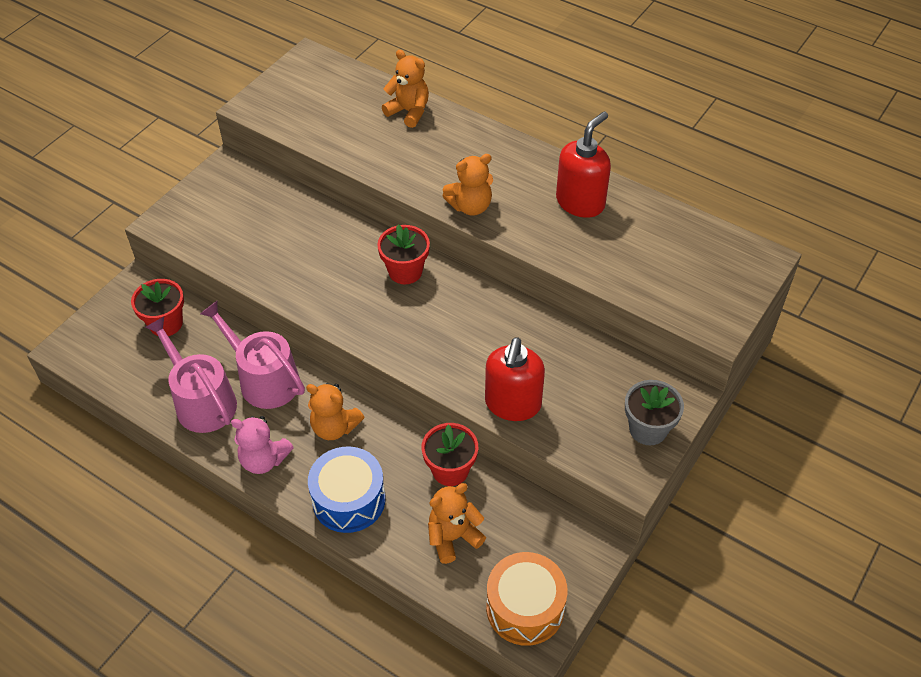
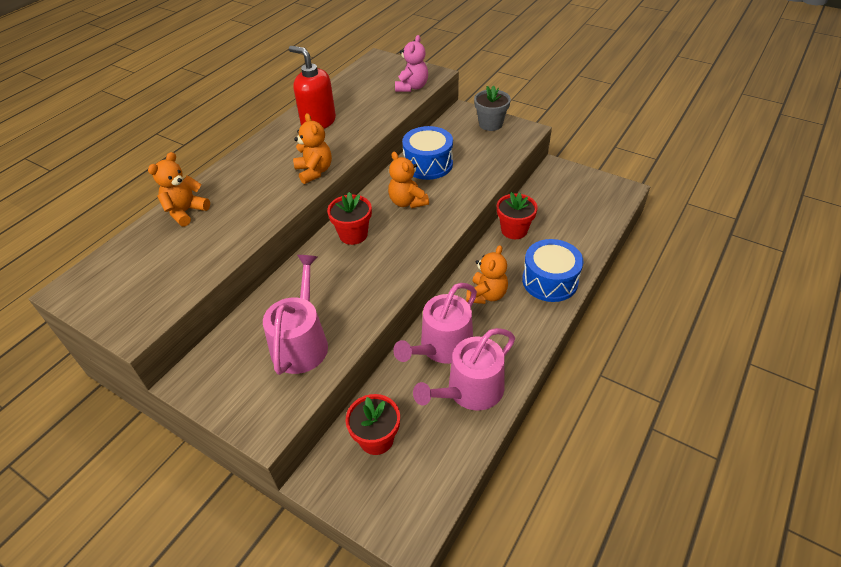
camera: 90 degrees left, 5 degrees down
pink teddy bear [231,416,294,474] -> pink teddy bear moved to [395,35,428,92]
orange teddy bear [428,483,486,564] -> orange teddy bear moved to [388,152,429,208]
red soap dispenser [485,337,545,421] -> none
orange drum [486,552,568,646] -> none
none -> pink watering can [263,255,328,375]
none -> blue drum [402,126,453,180]

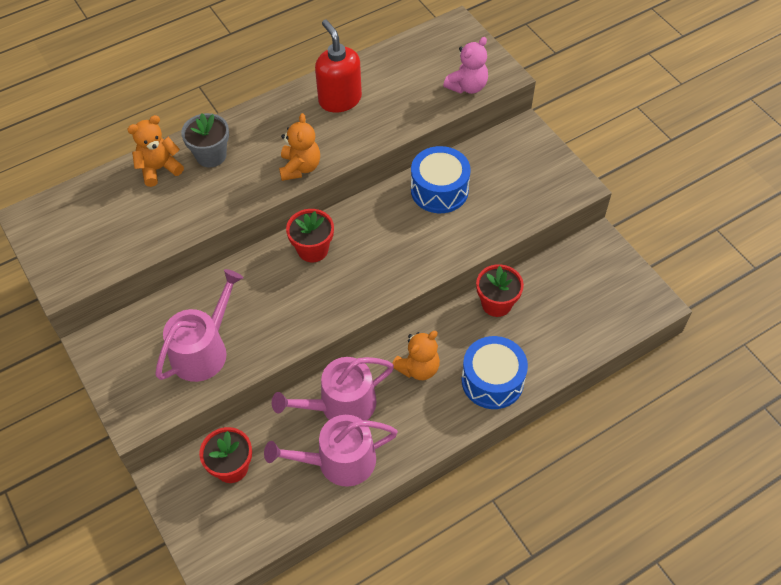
camera: 25 degrees right, 10 degrees up
orange teddy bear [388,152,429,208] -> none
grey flower pot [474,85,511,131] -> grey flower pot moved to [181,113,229,167]

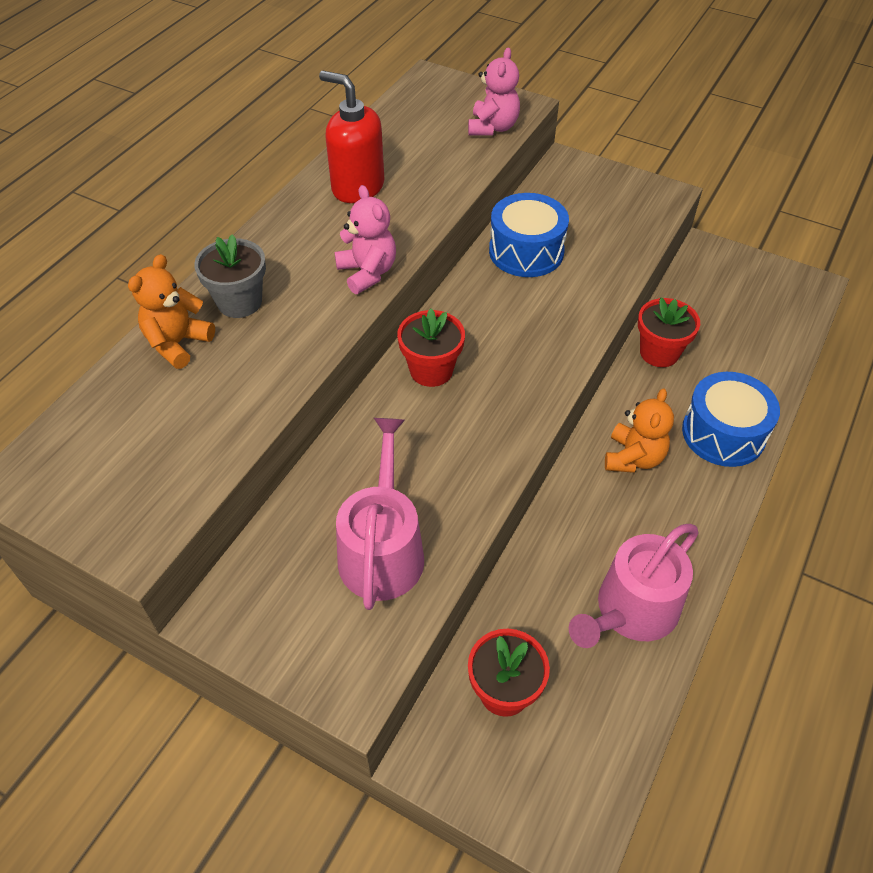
camera: 30 degrees left, 5 degrees down
pink watering can [272,357,394,421] -> none
orange teddy bear [279,113,320,181] -> pink teddy bear [334,185,396,294]

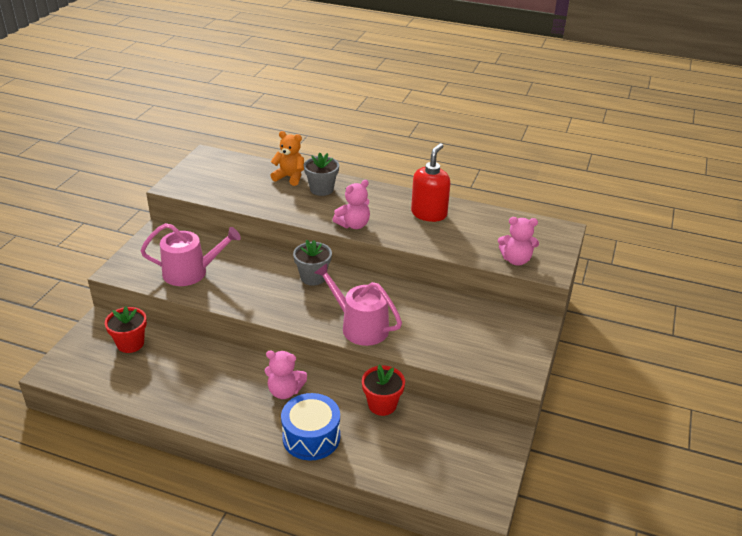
camera: 80 degrees right, 15 degrees down
red flower pot [397,309,465,387] -> grey flower pot [293,240,332,285]
blue drum [489,193,569,277] -> none
pink watering can [569,524,698,648] -> pink watering can moved to [314,263,402,346]
orange teddy bear [605,388,674,473] -> pink teddy bear [264,351,307,399]

